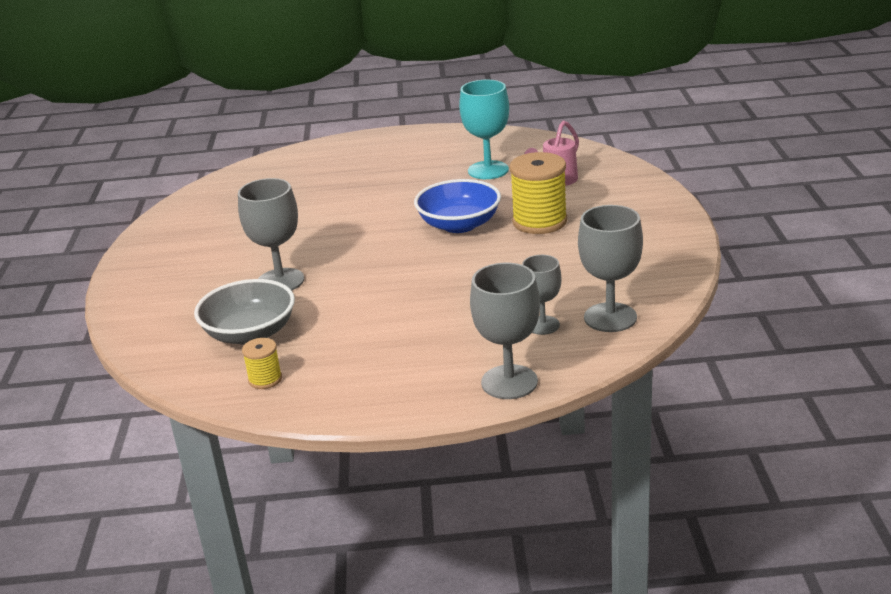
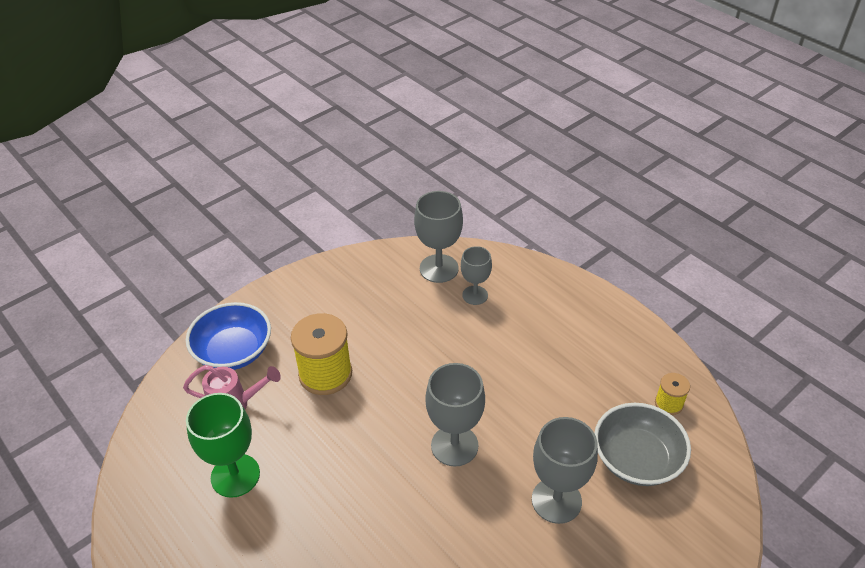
camera: 130 degrees left, 15 degrees up
blue bowl [414,179,501,233] -> blue bowl moved to [186,302,271,370]
turquoise goblet [459,80,509,179] -> green goblet [186,393,260,498]
grey goblet [470,263,540,399] -> grey goblet moved to [425,363,485,467]

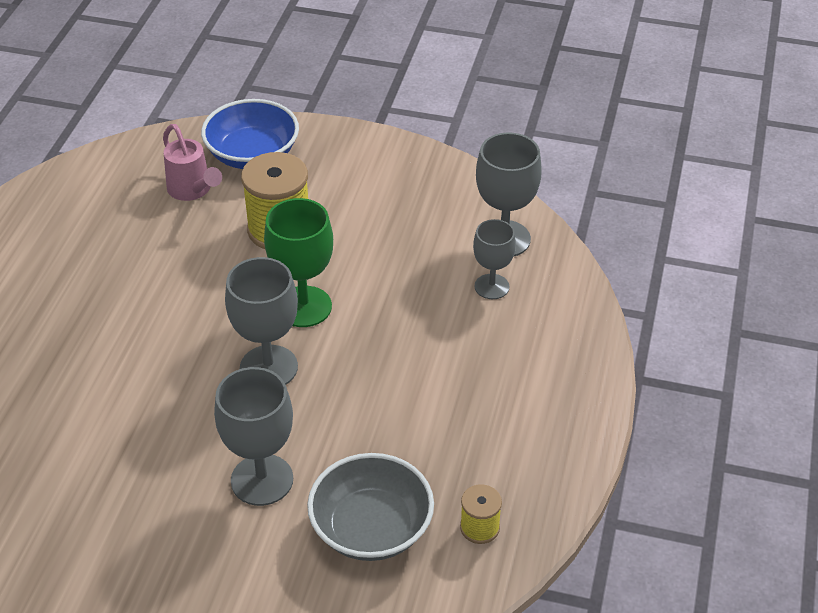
camera: 55 degrees right, 0 degrees up
green goblet [186,393,260,498] -> green goblet moved to [264,198,333,327]

